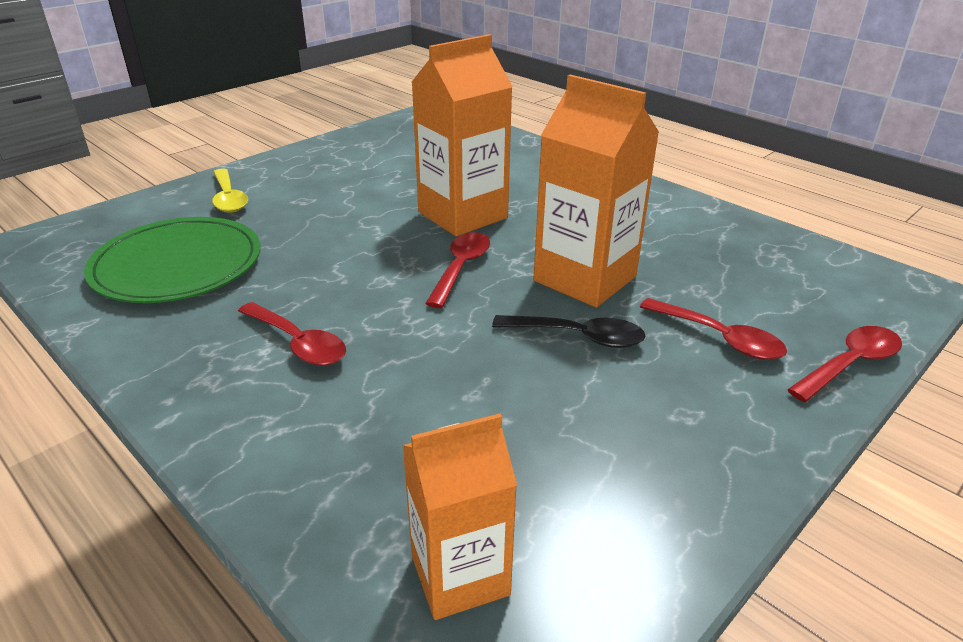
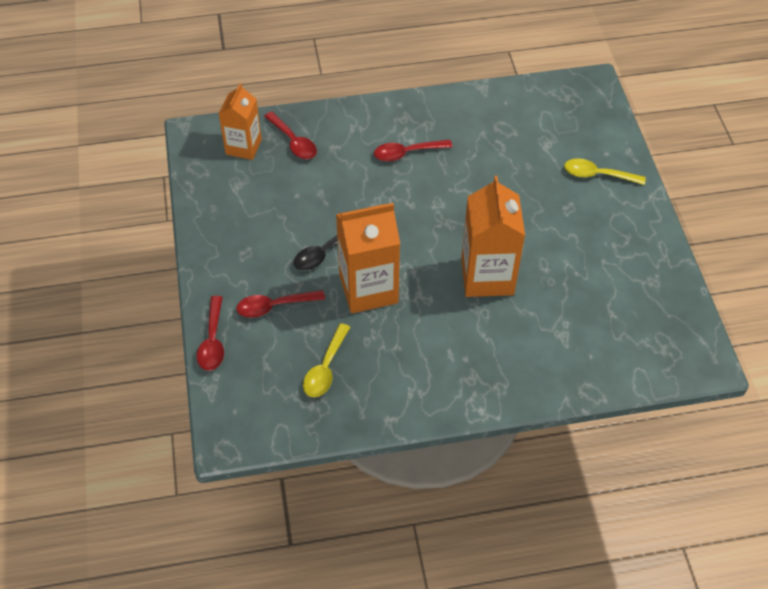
camera: 125 degrees right, 20 degrees up
green plate [84,217,261,303] -> none
red spoon [425,232,490,308] -> red spoon moved to [264,111,317,159]
none -> yellow spoon [303,323,350,397]

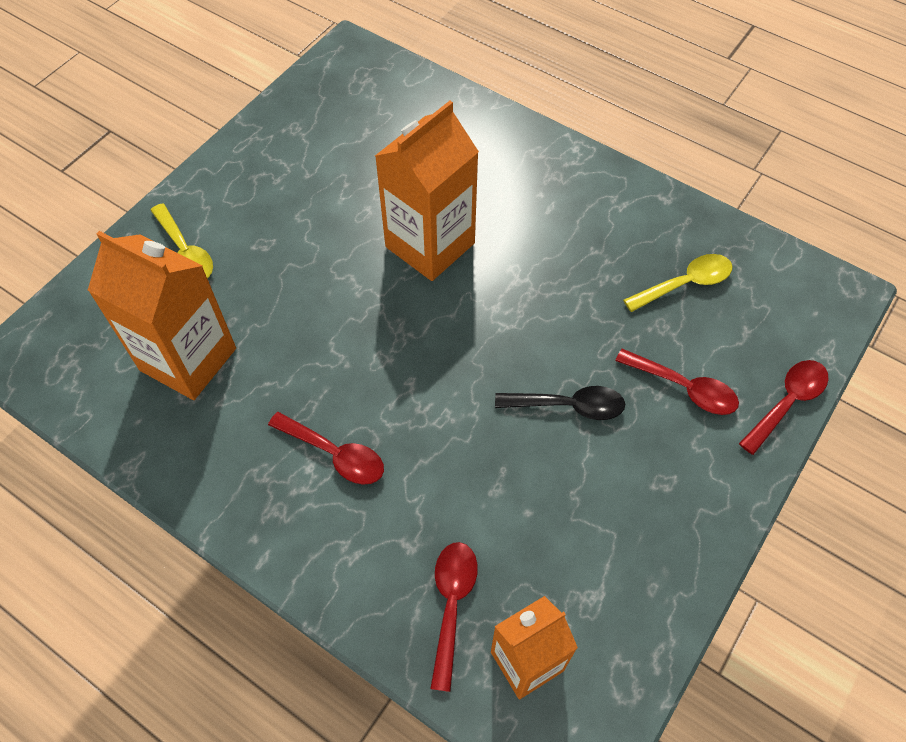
camera: 135 degrees left, 5 degrees up
orange carton [336,203,400,313] -> orange carton moved to [88,231,236,400]

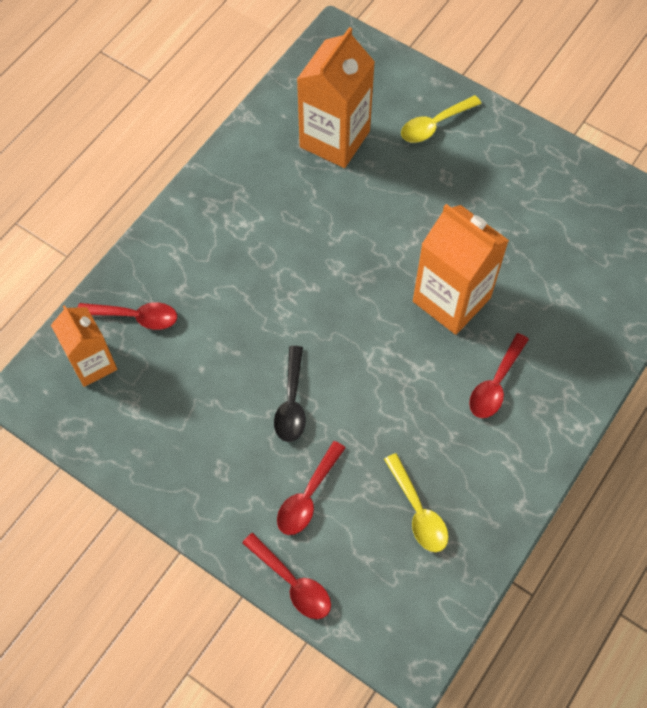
camera: 90 degrees right, 5 degrees up
red spoon [268,412,384,485] -> red spoon moved to [469,333,529,418]

